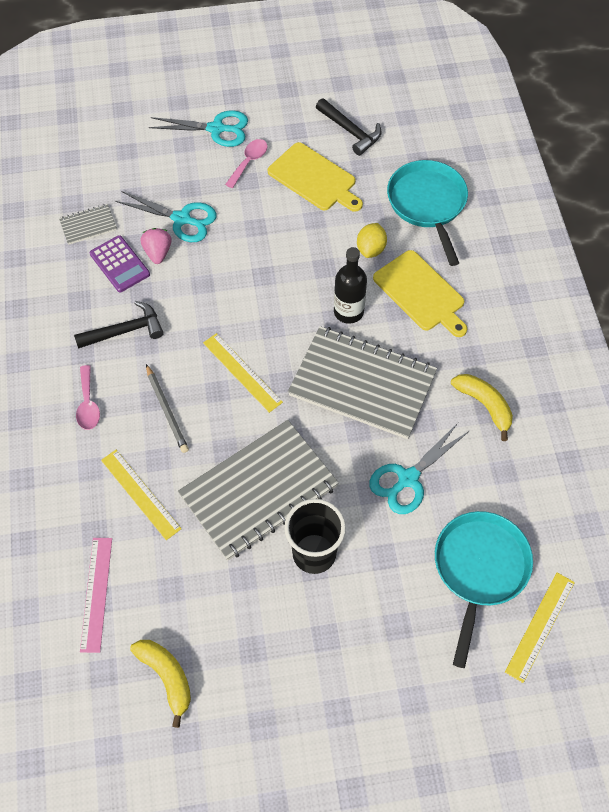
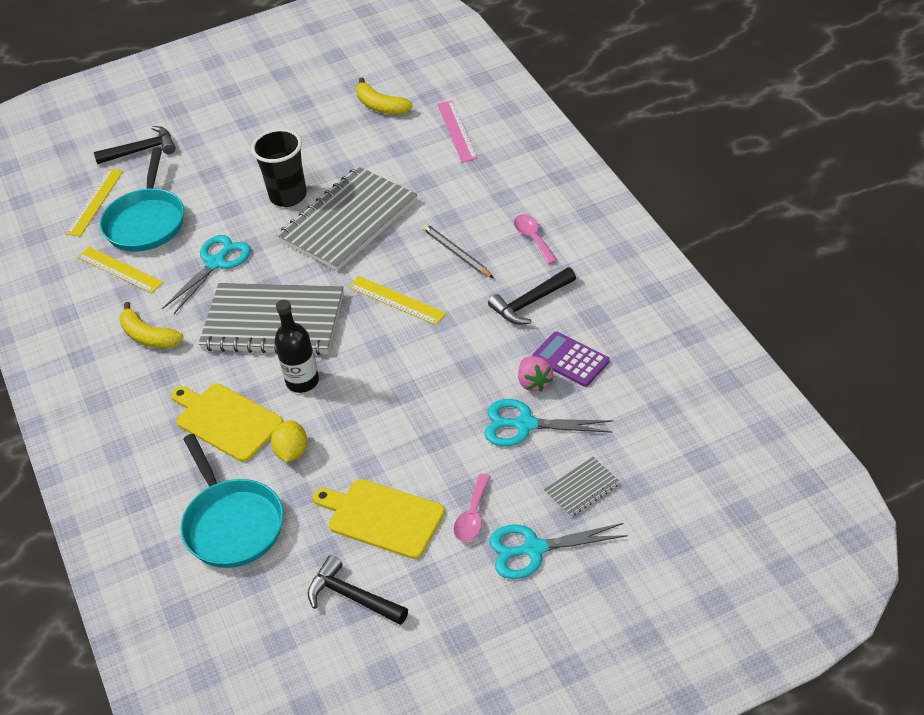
camera: 170 degrees right, 15 degrees down
grey notebook [59,204,117,245] -> grey notebook moved to [544,457,620,517]
yellow ruler [101,450,181,540] -> yellow ruler moved to [77,247,164,293]
none -> black hammer [94,126,176,164]

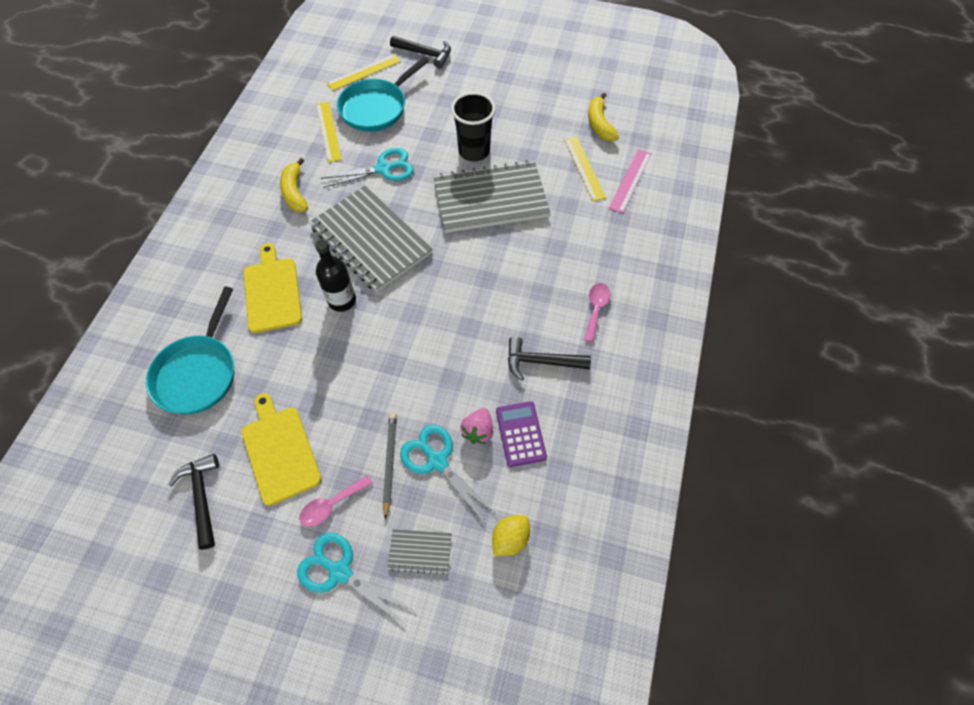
camera: 35 degrees right, 15 degrees up
yellow lemon [271,420,307,462] -> yellow lemon moved to [492,515,530,556]
yellow ruler [348,276,446,325] -> yellow ruler moved to [564,137,606,201]
grey pencil [422,224,493,278] -> grey pencil moved to [383,413,397,520]

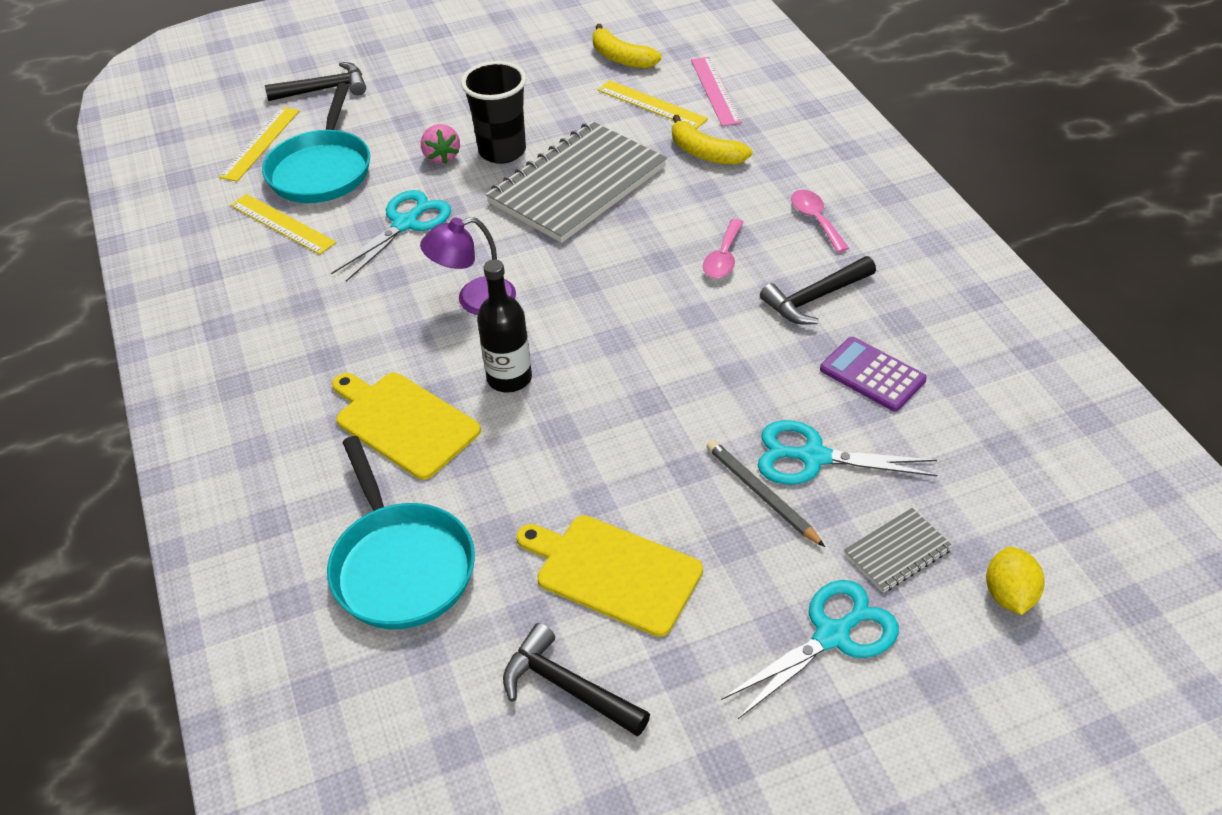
camera: 35 degrees left, 15 degrees down
yellow banana [280,158,308,212] -> yellow banana moved to [672,115,752,165]
turquoise scissors [297,533,414,625] -> turquoise scissors turned 150 degrees clockwise [721,580,899,719]
pink spoon [299,475,373,527] -> pink spoon moved to [703,219,744,279]
grey notebook [309,186,432,292] -> purple lamp [420,217,516,315]
pink strawberry [461,408,493,444] -> pink strawberry moved to [421,124,460,164]
yellow lemon [492,515,530,556] -> yellow lemon moved to [986,547,1045,615]

